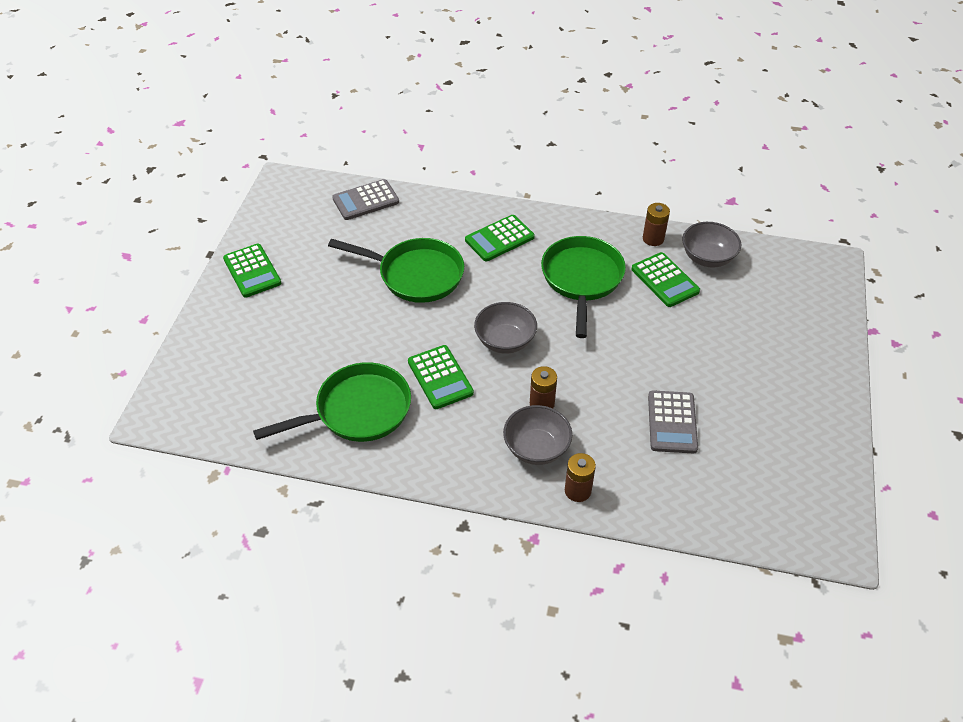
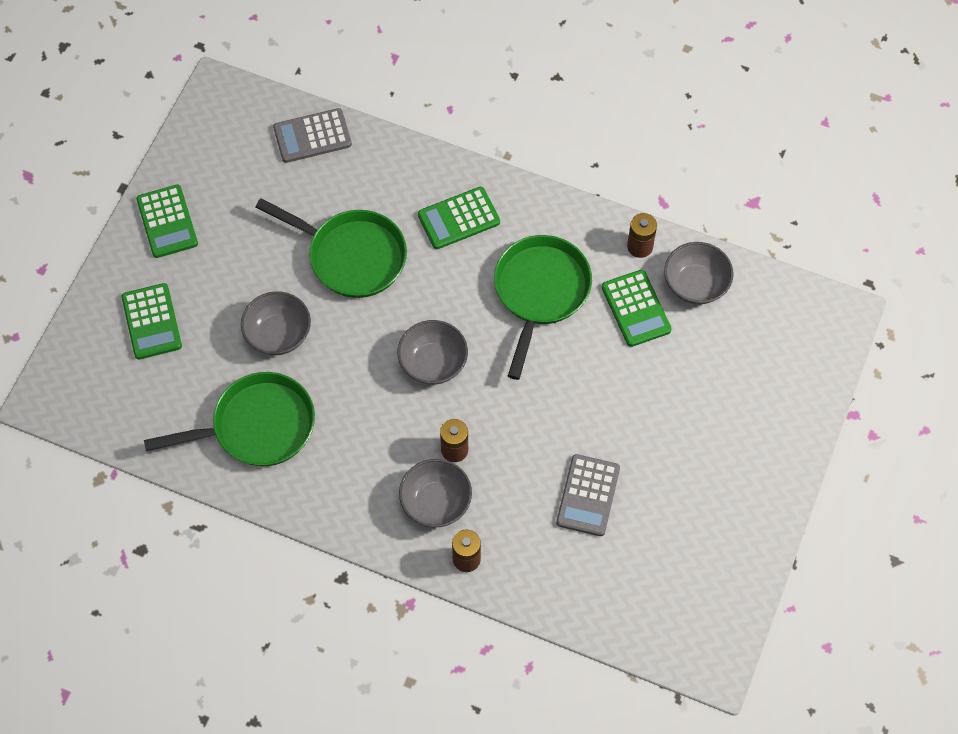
camera: 10 degrees right, 15 degrees up
green calculator [408,345,474,409] -> green calculator moved to [122,283,182,360]
none -> grey bowl [241,291,311,355]

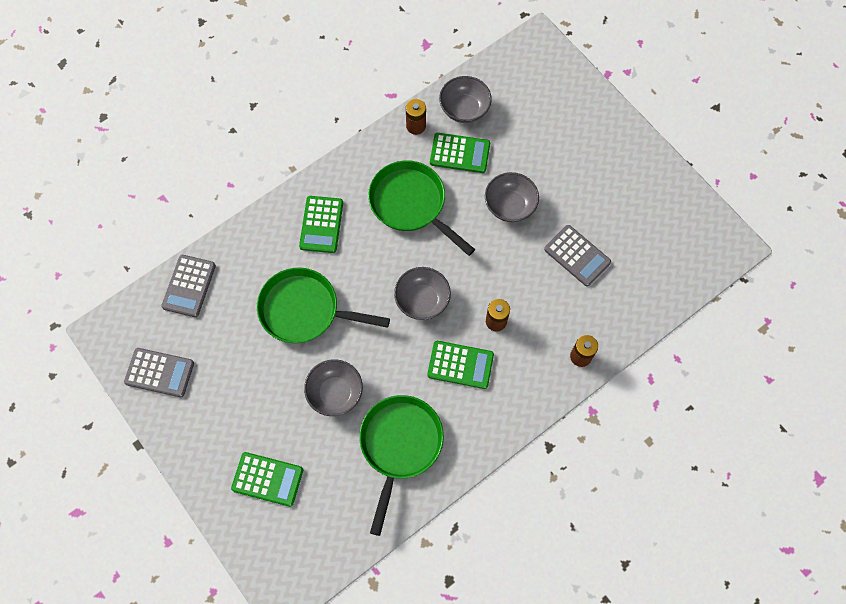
camera: 60 degrees left, 5 degrees up
green calculator [136,184,198,258] -> green calculator moved to [427,341,494,389]
green pan [255,198,407,298] -> green pan turned 135 degrees counterclockwise [257,267,390,343]
grey bowl [399,459,472,527] -> grey bowl moved to [485,172,539,222]
none -> grey calculator [124,348,194,397]

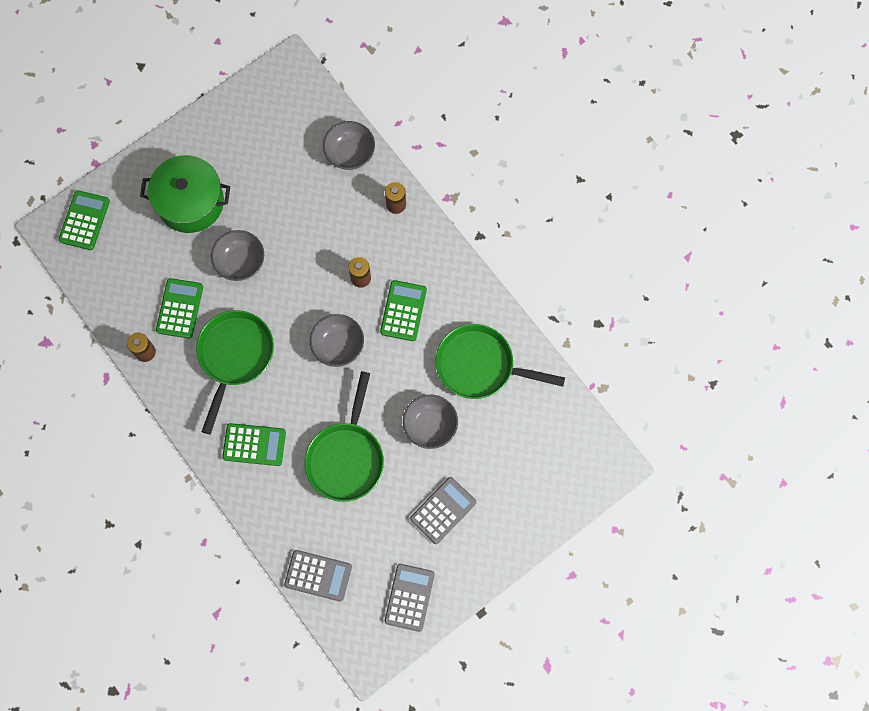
camera: 90 degrees left, 5 degrees up
green calculator [231,452,303,507] -> green calculator moved to [58,190,110,250]
green pan [368,160,475,256] -> green pan turned 150 degrees clockwise [196,310,274,434]
grey bowl [439,76,492,123] -> grey bowl moved to [323,121,375,170]
grey calculator [544,225,611,287] -> grey calculator moved to [410,477,476,544]
none -> green pot [140,155,230,233]

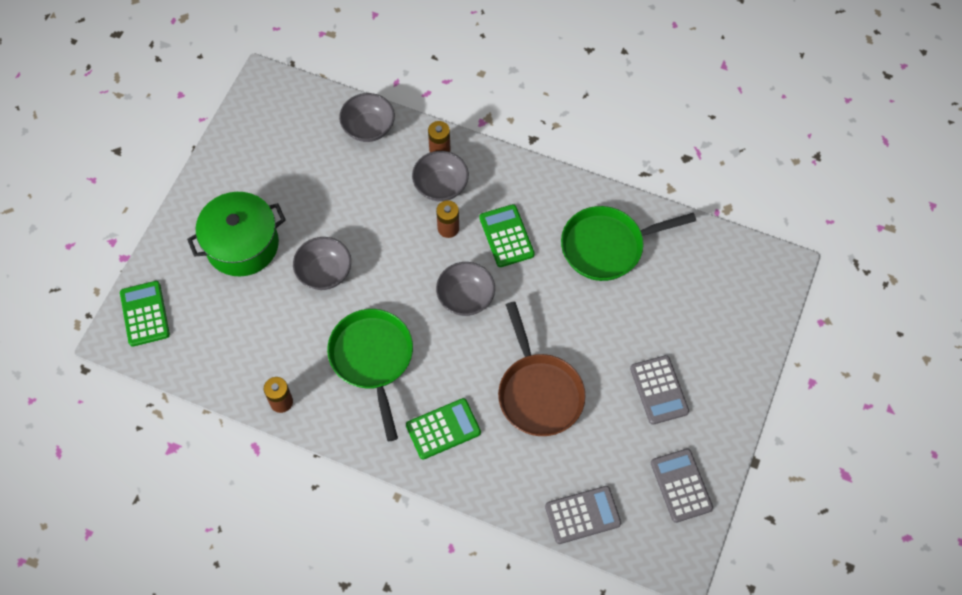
camera: 30 degrees left, 10 degrees down
green calculator [156,278,203,339] -> none
green pan [305,371,384,502] -> brown pan [498,301,586,436]
grey bowl [403,395,458,449] -> grey bowl moved to [412,151,469,201]
grey calculator [410,477,476,544] -> grey calculator turned 150 degrees clockwise [630,355,689,425]

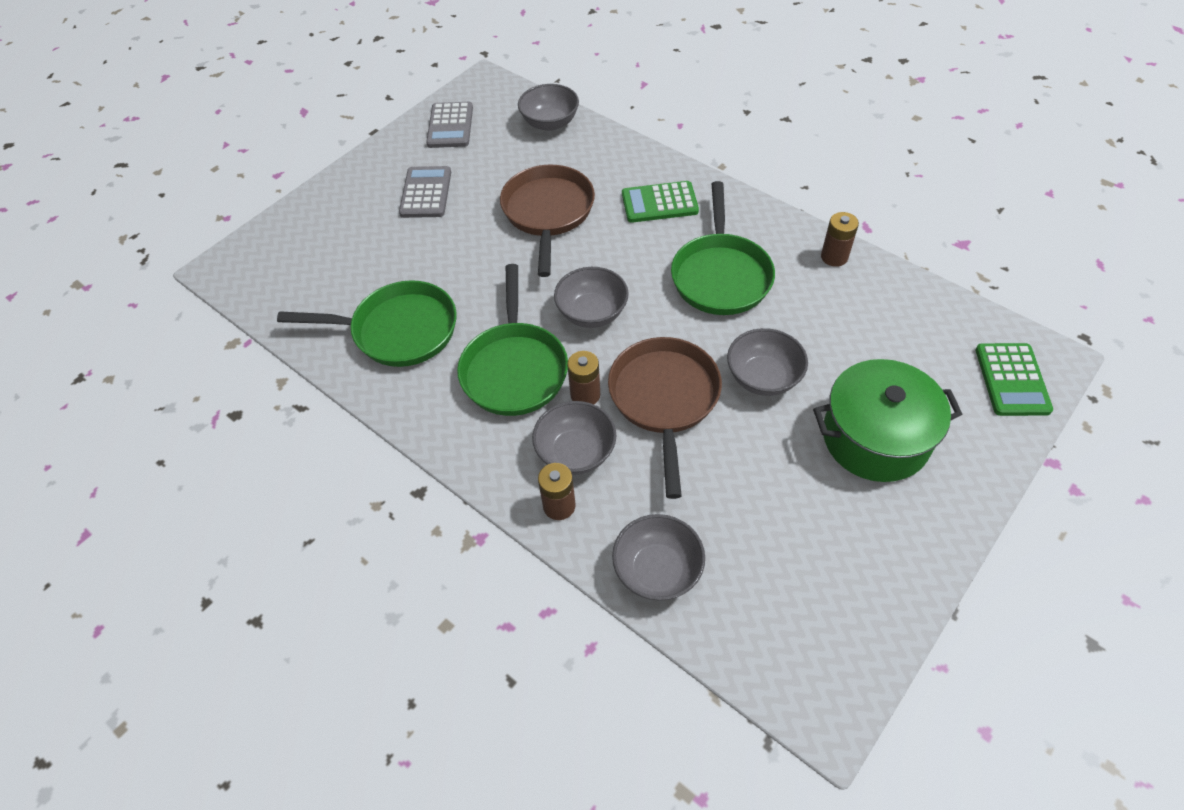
camera: 160 degrees left, 10 degrees down
green calculator [479,204,535,267] -> green pan [457,264,568,416]
grey calculator [545,486,621,544] -> grey bowl [518,84,579,131]
none -> brown pan [608,337,722,499]

